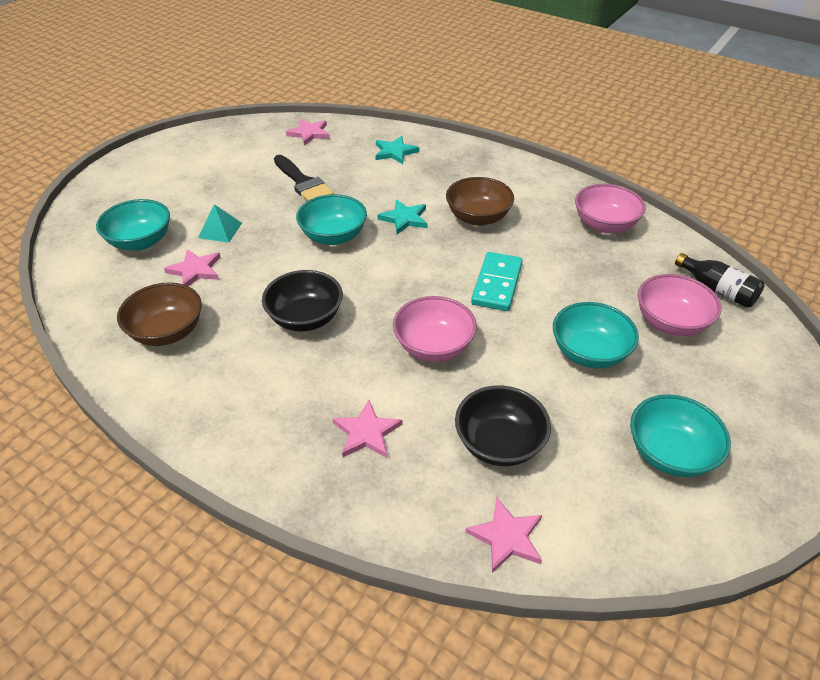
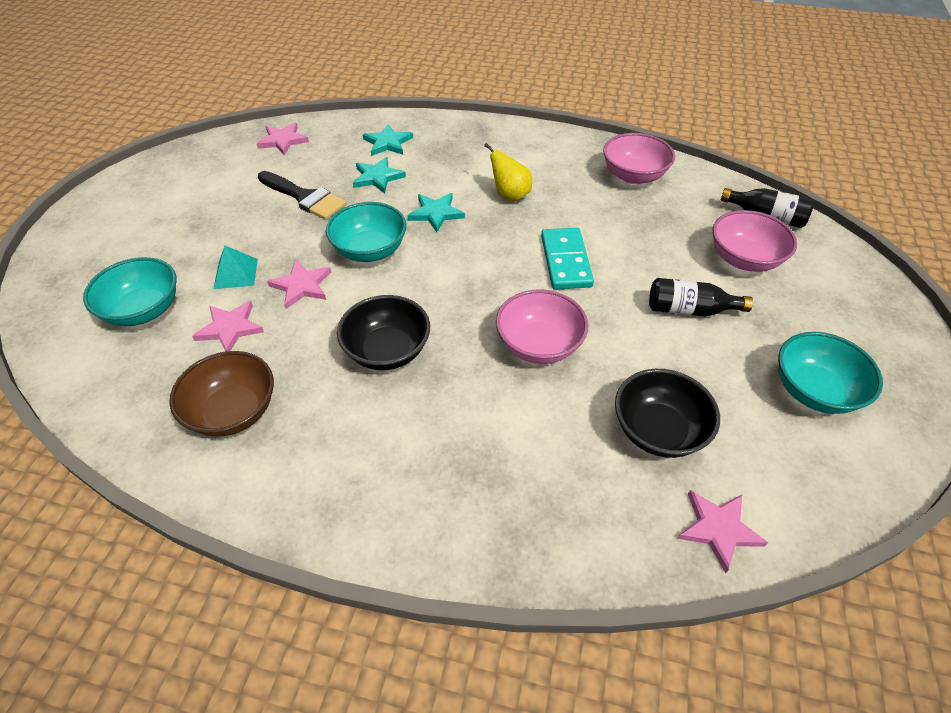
camera: 20 degrees left, 5 degrees up
pink star [332,400,402,458] -> pink star moved to [267,260,331,309]
brown bowl [446,177,514,226] -> yellow pear [484,143,532,202]
turquoise bowl [553,302,639,369] -> black bottle [649,278,753,317]
none -> turquoise star [353,157,406,193]

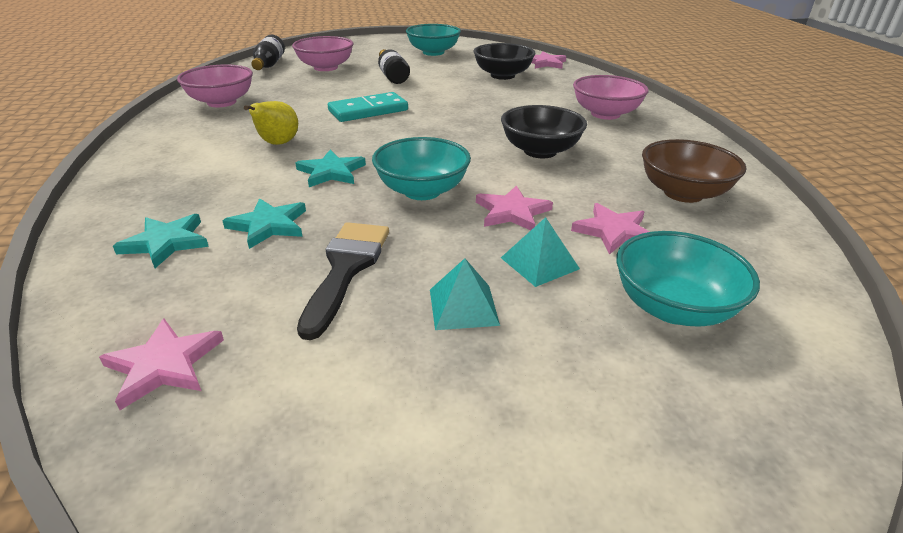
camera: 115 degrees left, 15 degrees down
pink bowl [496,289,589,364] -> pink bowl moved to [573,75,649,120]
none -> turquoise pyramid [430,258,500,330]

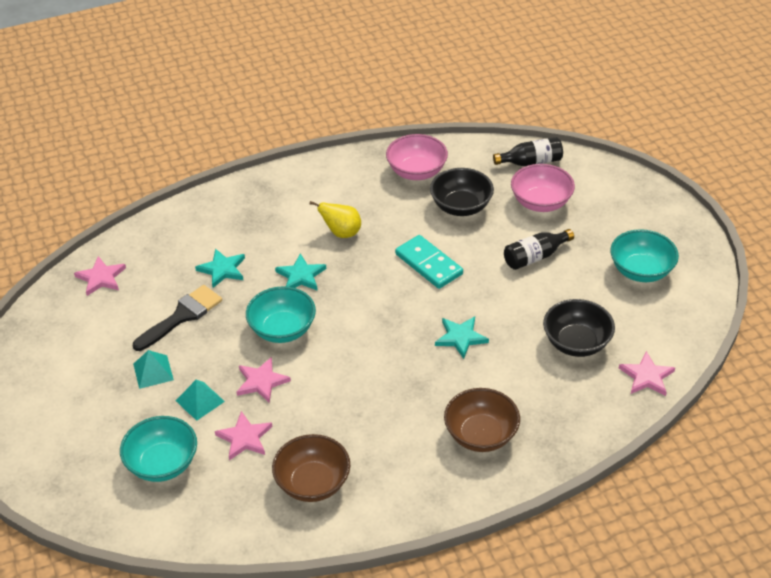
camera: 80 degrees right, 10 degrees up
turquoise star [113,214,209,268] -> turquoise star moved to [435,317,489,359]
black brush [297,222,389,340] -> black brush turned 45 degrees counterclockwise [133,285,222,351]
black bowl [501,105,587,158] -> black bowl moved to [430,168,494,216]
pink bowl [573,75,649,120] -> brown bowl [444,388,520,452]

